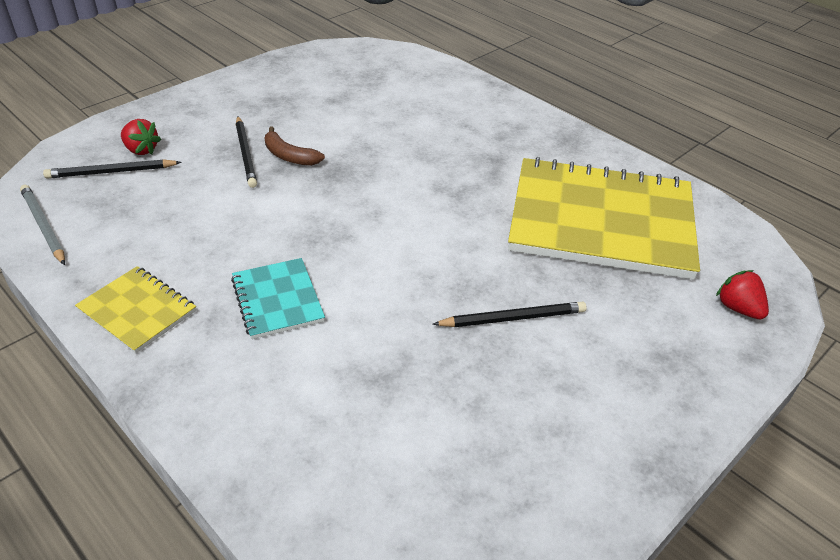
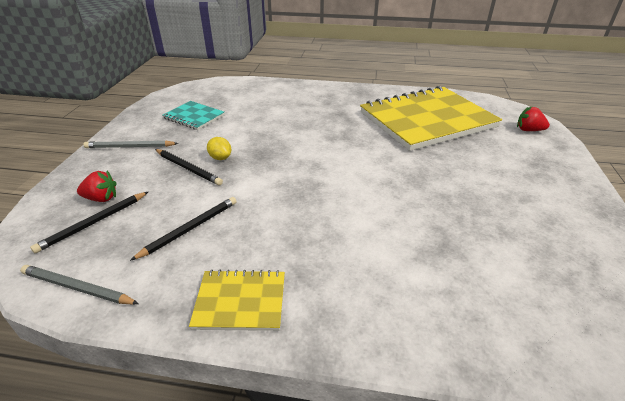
camera: 35 degrees left, 5 degrees down
turquoise notebook [231,258,325,339] -> turquoise notebook moved to [163,101,225,130]
brown banana [265,126,325,166] -> yellow lemon [207,137,231,160]
black pencil [432,302,587,327] -> black pencil moved to [130,197,237,261]
none -> grey pencil [84,141,179,148]

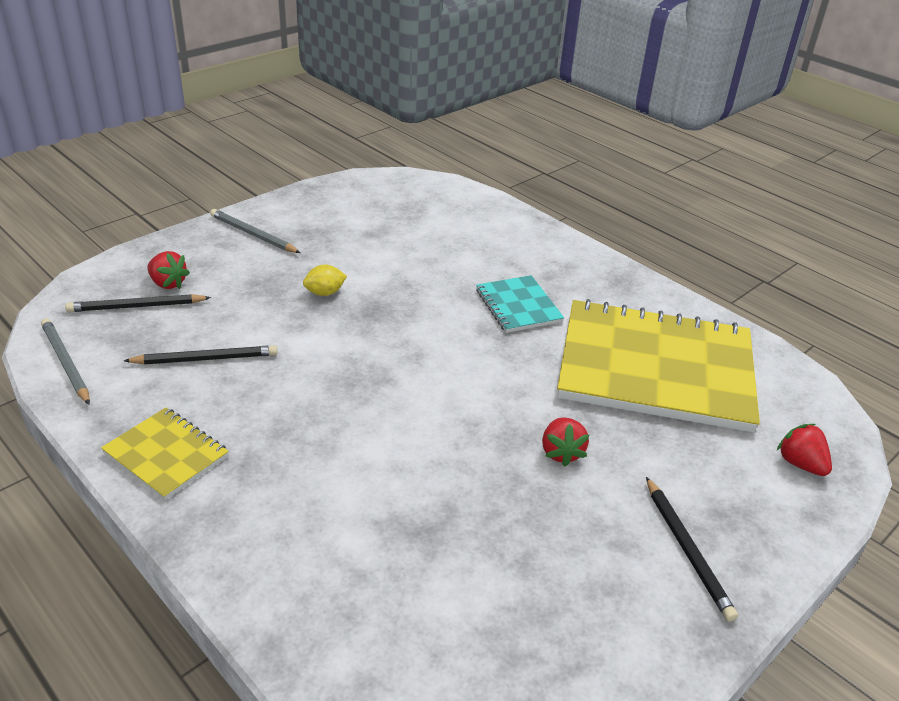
camera: 35 degrees right, 0 degrees up
black pencil [155,149,223,185] -> black pencil moved to [646,477,738,622]
turquoise notebook [163,101,225,130] -> turquoise notebook moved to [476,275,564,333]
yellow lemon [207,137,231,160] -> yellow lemon turned 75 degrees clockwise [303,264,347,296]
none -> red strawberry [542,417,589,467]

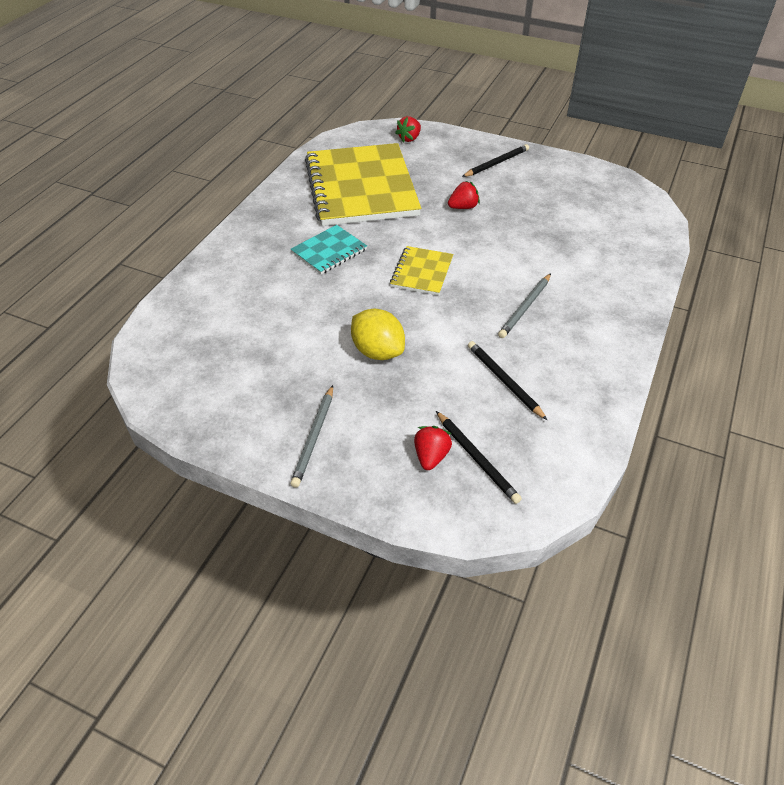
camera: 110 degrees left, 10 degrees up
grey pencil [41,318,90,405] -> grey pencil moved to [498,273,551,338]
yellow notebook [101,408,229,500] -> yellow notebook moved to [390,246,453,295]
yellow lemon [303,264,347,296] -> yellow lemon [351,309,405,360], size x1.76

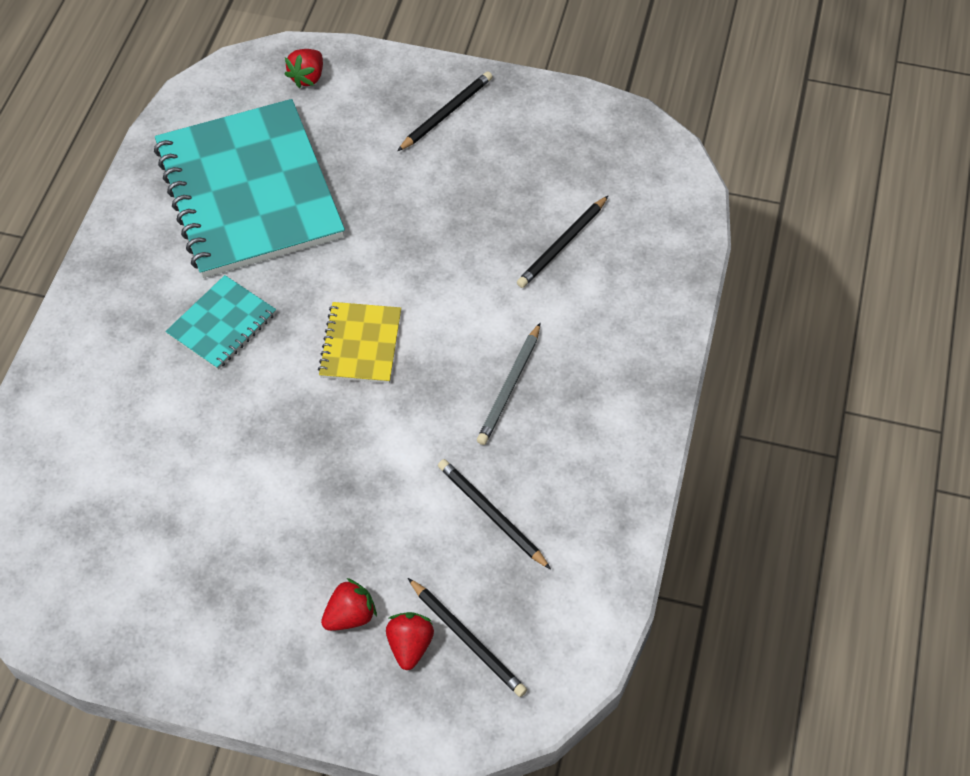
camera: 10 degrees left, 10 degrees up
grey pencil [290,385,333,488] -> none
yellow notebook [305,143,421,226] -> turquoise notebook [154,99,345,278]
yellow lemon [351,309,405,360] -> none
red strawberry [448,181,480,209] -> red strawberry moved to [321,578,377,631]
none -> black pencil [517,195,609,288]

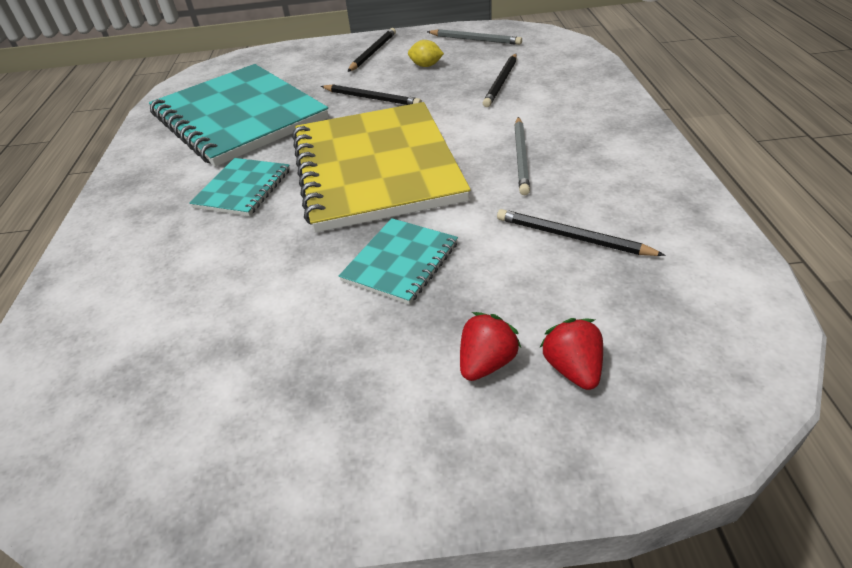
camera: 15 degrees left, 15 degrees down
red strawberry [285,49,323,88] -> none
yellow notebook [318,302,401,383] -> yellow notebook [292,102,471,233], size x2.21
black pencil [408,578,527,697] -> black pencil moved to [321,84,422,105]
none -> turquoise notebook [339,218,458,305]
none -> yellow lemon [408,40,444,67]
none -> grey pencil [427,29,522,45]

